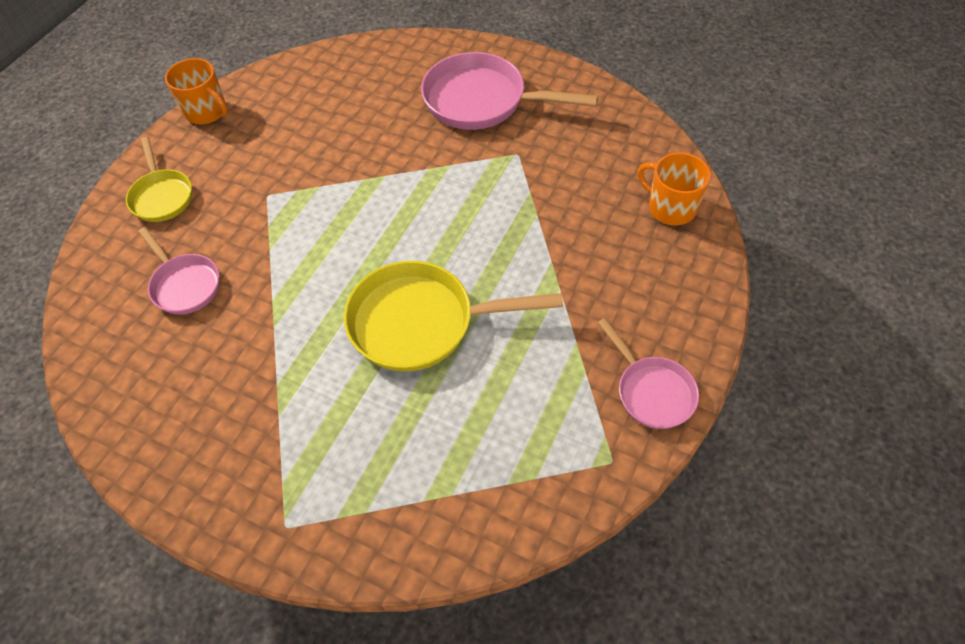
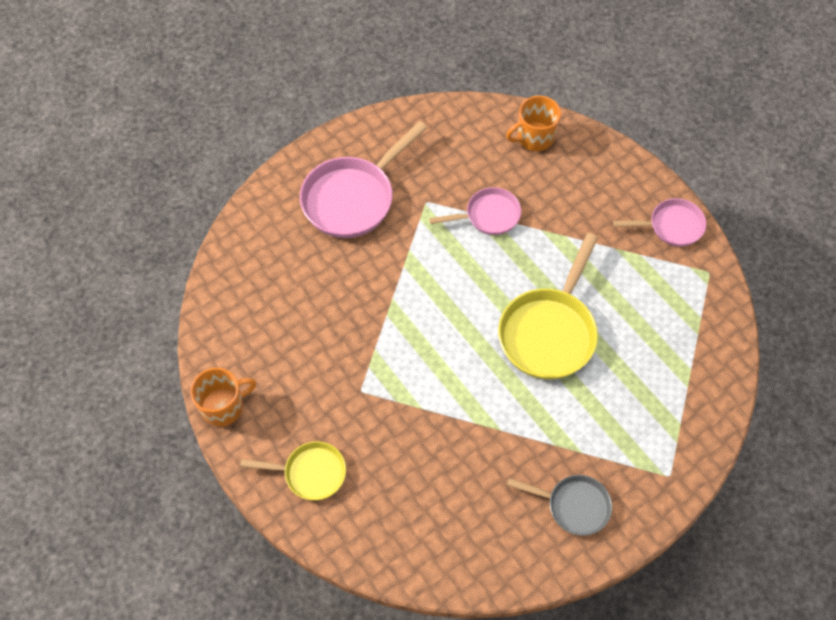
camera: 65 degrees left, 5 degrees up
pink pan [138,227,220,315] -> pink pan moved to [429,187,521,235]
none -> grey pan [507,475,612,536]

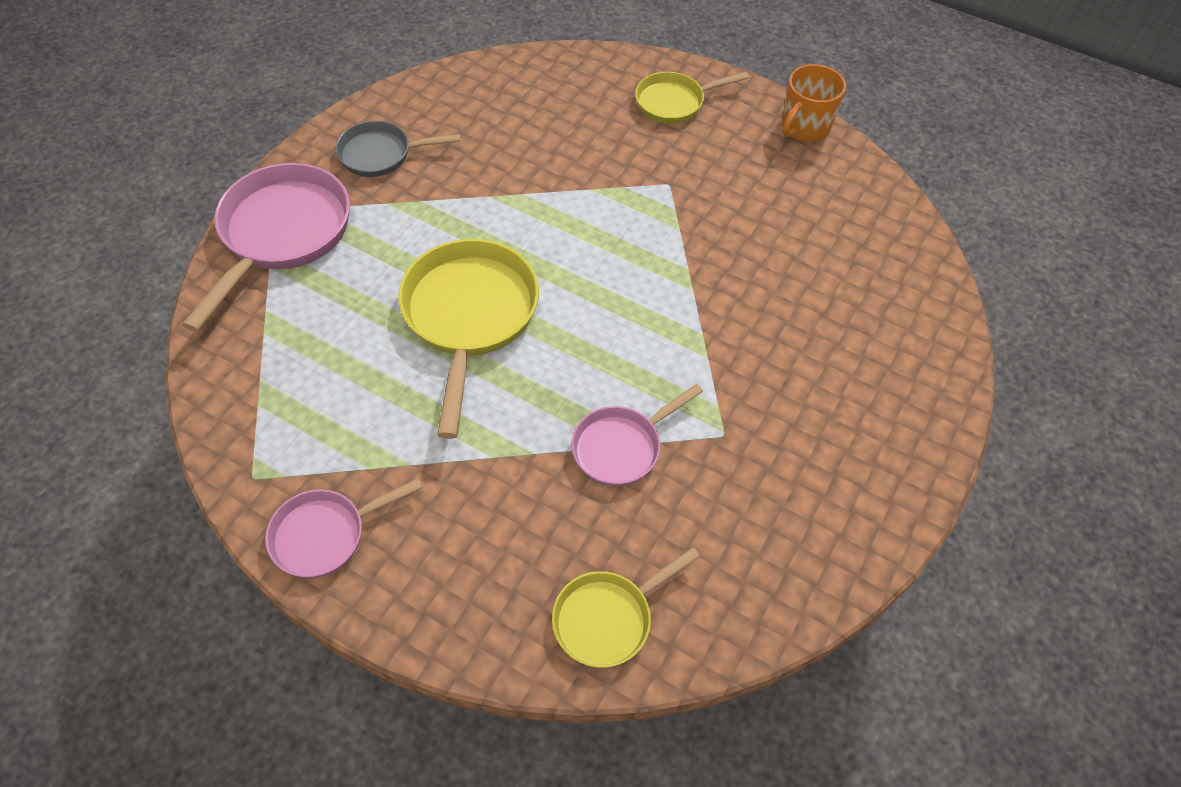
camera: 155 degrees right, 5 degrees down
pink pan [300,121,427,238] -> pink pan moved to [182,163,350,332]
orange mug [506,96,561,151] -> yellow pan [552,547,700,668]

